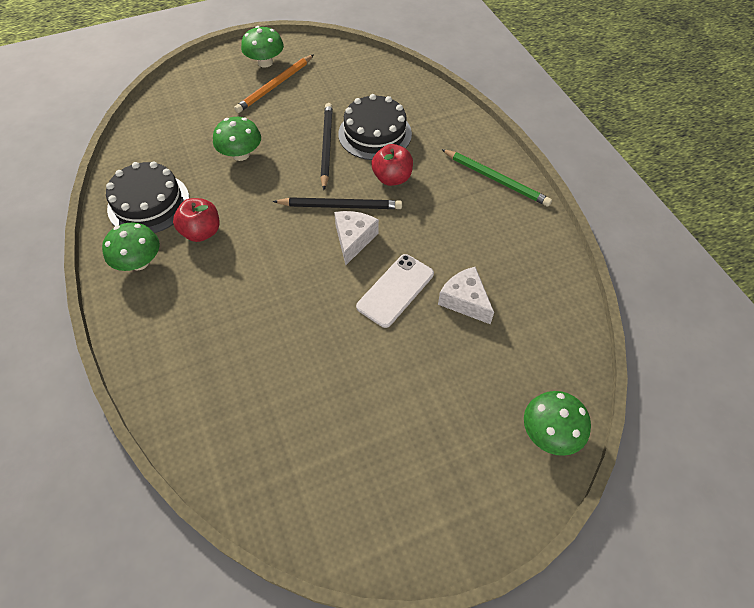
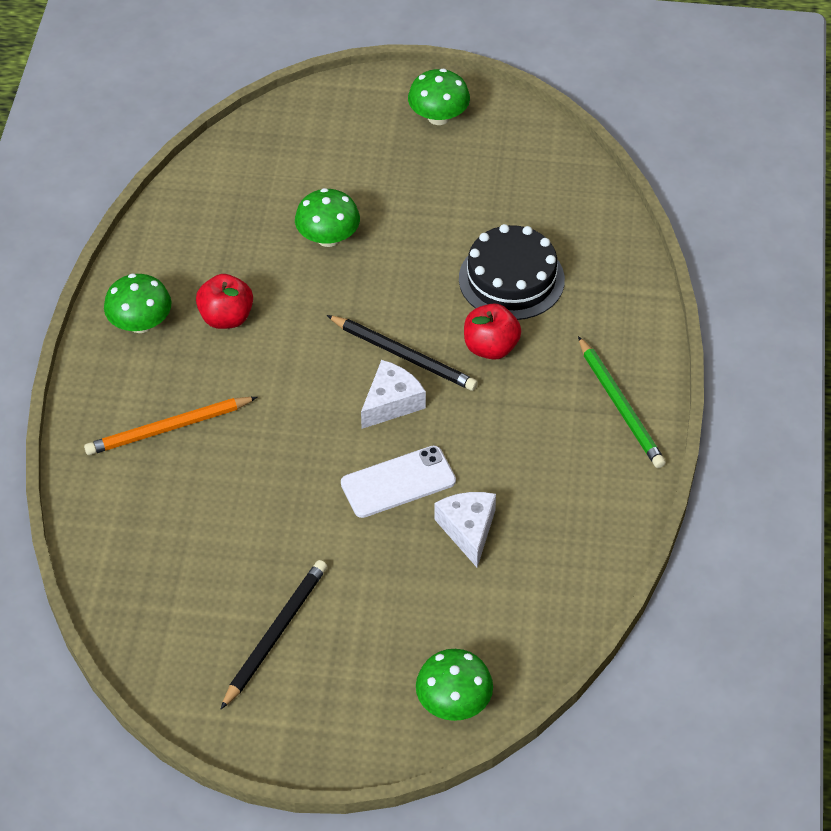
camera: 30 degrees right, 5 degrees down
black cake [106,161,189,233] -> none
orange pencil [234,55,313,113] -> orange pencil moved to [84,397,257,455]
black pencil [320,103,333,190] -> black pencil moved to [221,560,327,709]

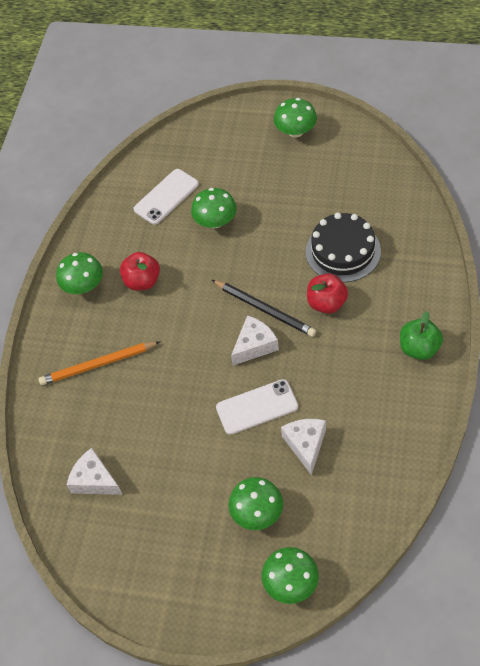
camera: 10 degrees right, 5 degrees up
black pencil [221,560,327,709] -> none
green pencil [578,336,666,468] -> green apple [400,311,443,360]
none -> white cheese [67,448,122,495]
none -> white phone [133,169,199,225]
none -> green mushroom [229,477,283,530]

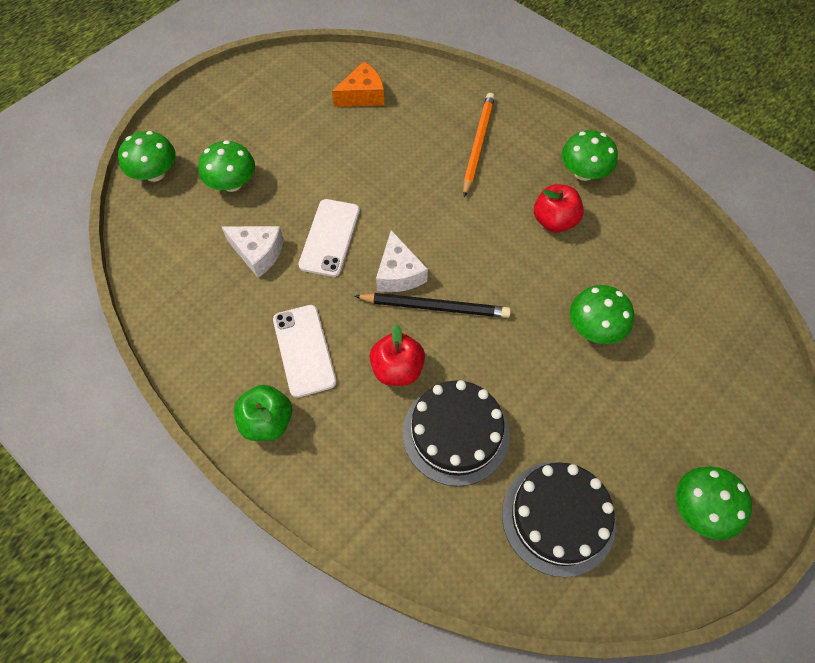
camera: 115 degrees right, 5 degrees up
white cheese [67,448,122,495] -> orange cheese [332,61,384,107]
white phone [133,169,199,225] -> white phone moved to [273,305,337,398]
black pencil [212,280,316,337] -> black pencil turned 150 degrees counterclockwise [354,293,511,318]
none -> black cake [502,462,616,577]

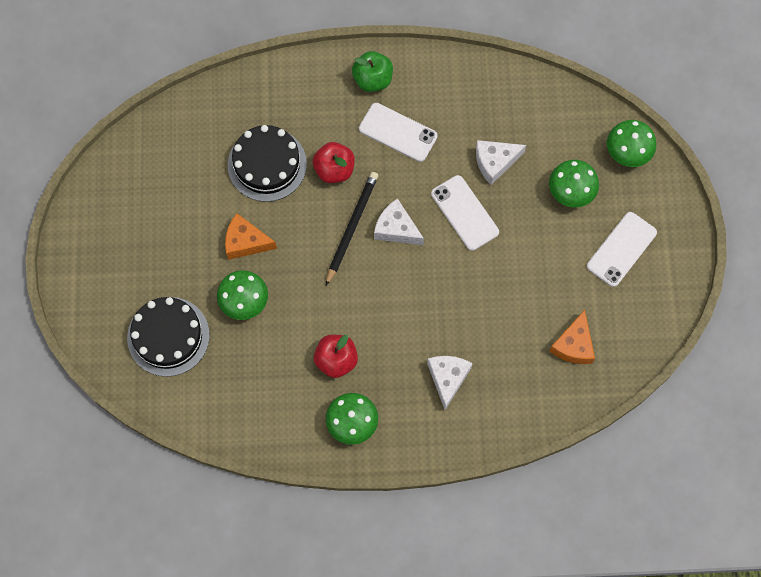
camera: 135 degrees right, 10 degrees up
black pencil [354,293,511,318] -> black pencil turned 150 degrees clockwise [326,172,378,286]
orange pencil [463,93,495,197] -> white cheese [427,356,473,410]
black cake [502,462,616,577] -> black cake moved to [127,297,210,377]
green mushroom [676,466,752,540] -> none
none -> orange cheese [225,213,277,260]
none -> white phone [587,212,657,287]

